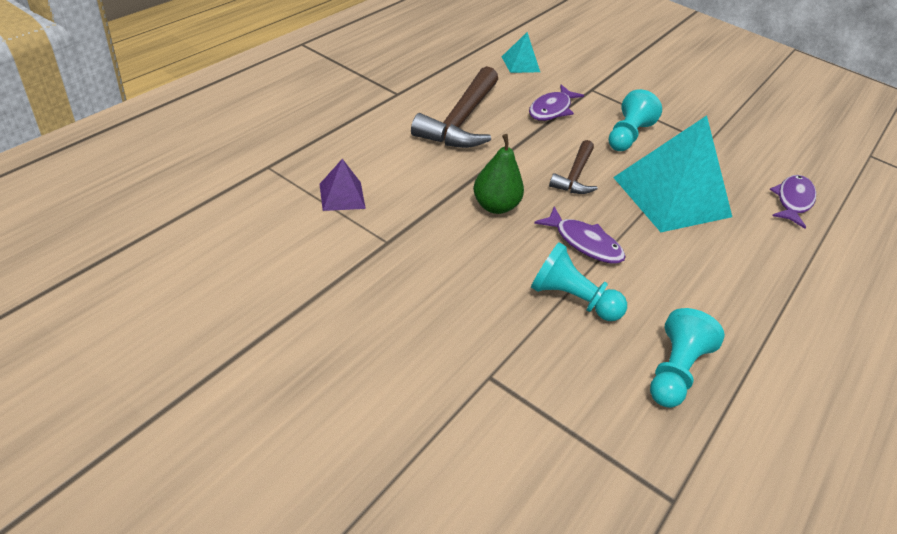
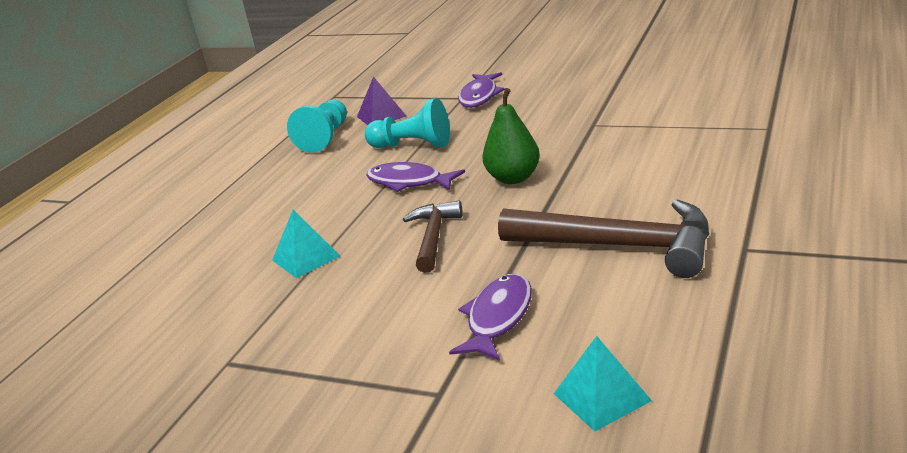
camera: 175 degrees right, 15 degrees down
purple pyramid [320,159,366,211] -> purple pyramid moved to [357,76,406,125]
brown hammer [411,66,498,148] -> brown hammer turned 105 degrees clockwise [498,199,709,278]
turquoise pawn [608,89,662,151] -> none
turquoise pyramid [613,115,732,232] -> turquoise pyramid [272,210,340,278], size x0.45
purple fish [770,175,816,229] -> purple fish moved to [458,72,505,108]

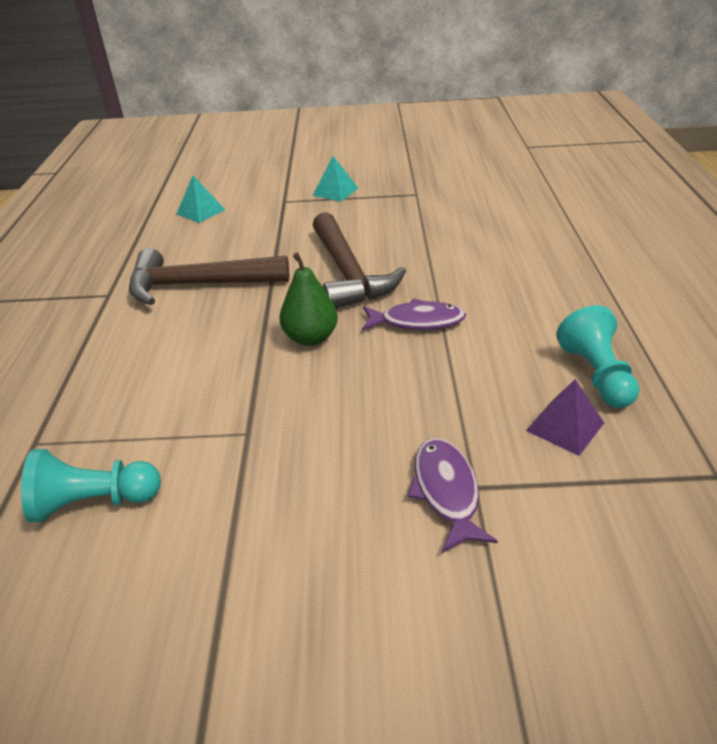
camera: 155 degrees right, 10 degrees up
turquoise pyramid [272,210,340,278] -> turquoise pyramid moved to [313,156,358,202]
turquoise pawn [365,98,450,148] -> turquoise pawn moved to [21,449,161,522]
brown hammer [403,200,462,273] -> brown hammer [312,212,406,309], size x1.75
purple fish [449,274,532,361] -> none

